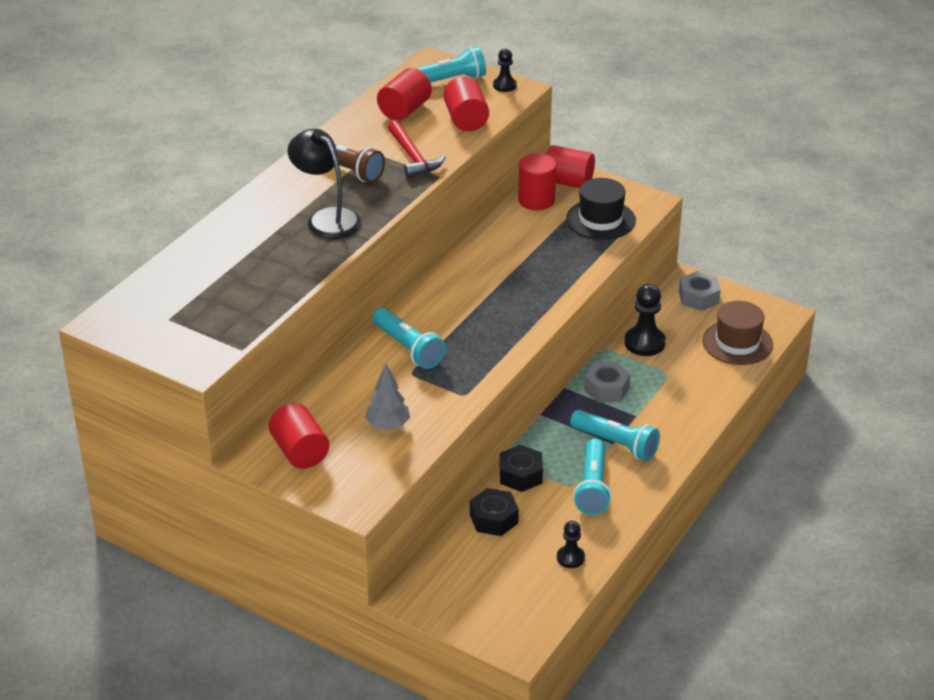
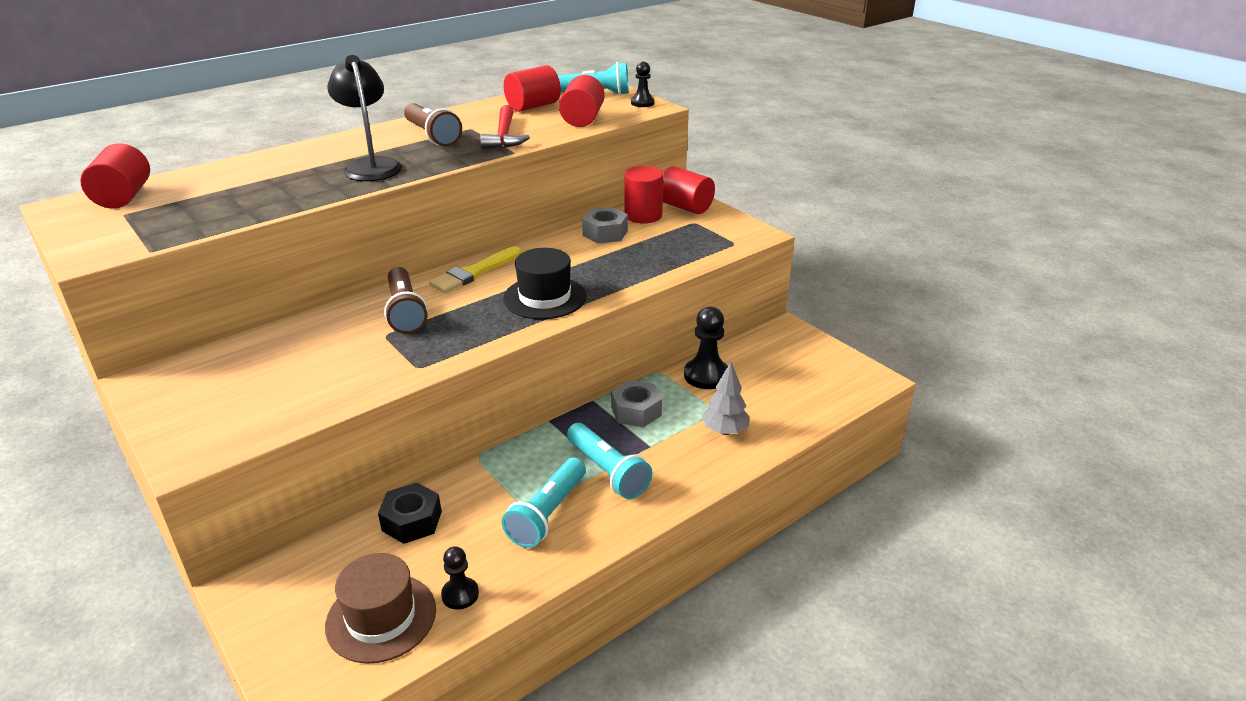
camera: 20 degrees right, 5 degrees down
red cylinder [269,403,329,469] -> red cylinder moved to [80,143,150,208]
grey tree [365,364,410,430] -> grey tree moved to [702,362,750,435]
turquoise flashlight [372,308,446,369] -> brown flashlight [384,267,428,334]
black nut [500,445,543,492] -> none
black hat [566,178,636,240] -> black hat moved to [503,248,586,319]
grey nut [679,271,721,311] -> grey nut moved to [582,207,628,244]
brown hat [702,301,773,365] -> brown hat moved to [325,553,436,664]
none -> yellow brush [429,246,521,293]

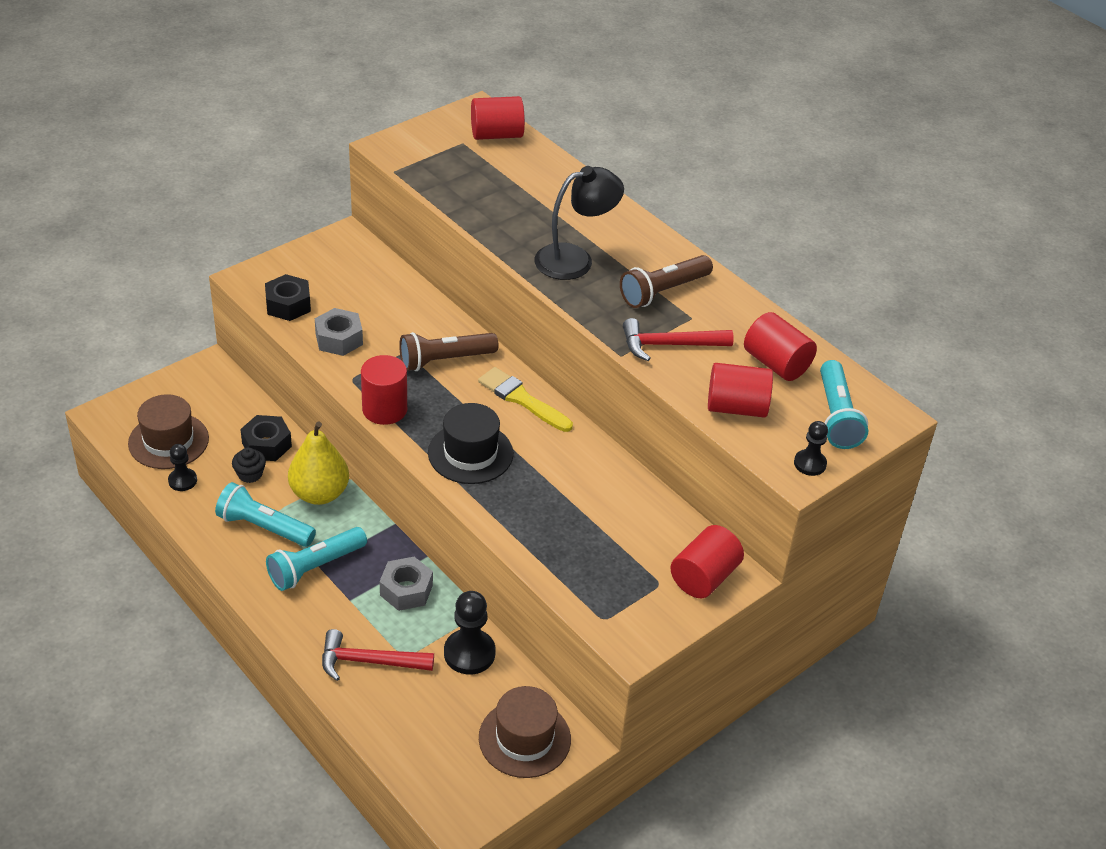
camera: 85 degrees right, 10 degrees up
grey nut [582,207,628,244] -> grey nut moved to [315,308,363,356]
red cylinder [624,166,663,224] -> red cylinder moved to [361,355,407,425]
grey tree [702,362,750,435] -> red hammer [322,629,434,681]
none -> black cupcake [232,447,266,483]
none -> black nut [265,274,311,321]
none -> yellow pear [288,421,349,505]
none -> brown hat [479,686,571,778]

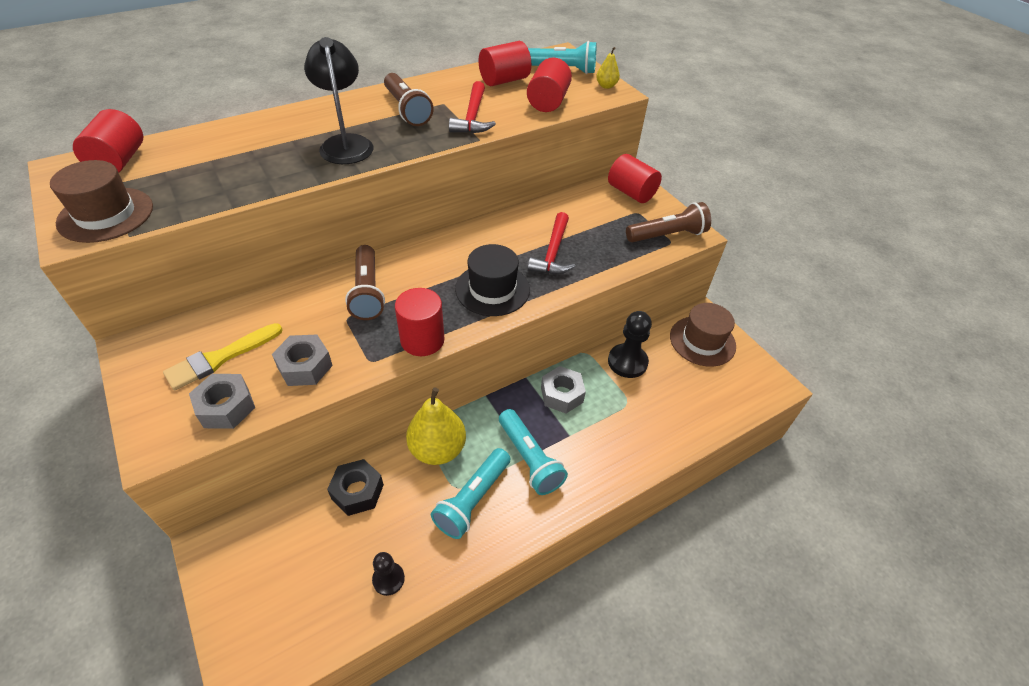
camera: 80 degrees left, 5 degrees up
brown hat [128,394,209,469] -> brown hat moved to [50,160,153,243]
black cupcake [232,447,266,483] -> none
black nut [265,274,311,321] -> grey nut [189,374,255,429]
red hammer [322,629,434,681] -> red hammer moved to [528,212,575,274]
yellow brush [478,367,573,432] -> yellow brush moved to [163,323,283,390]
black pawn [794,421,828,476] -> yellow pear [596,47,620,89]
none -> brown flashlight [626,202,711,243]

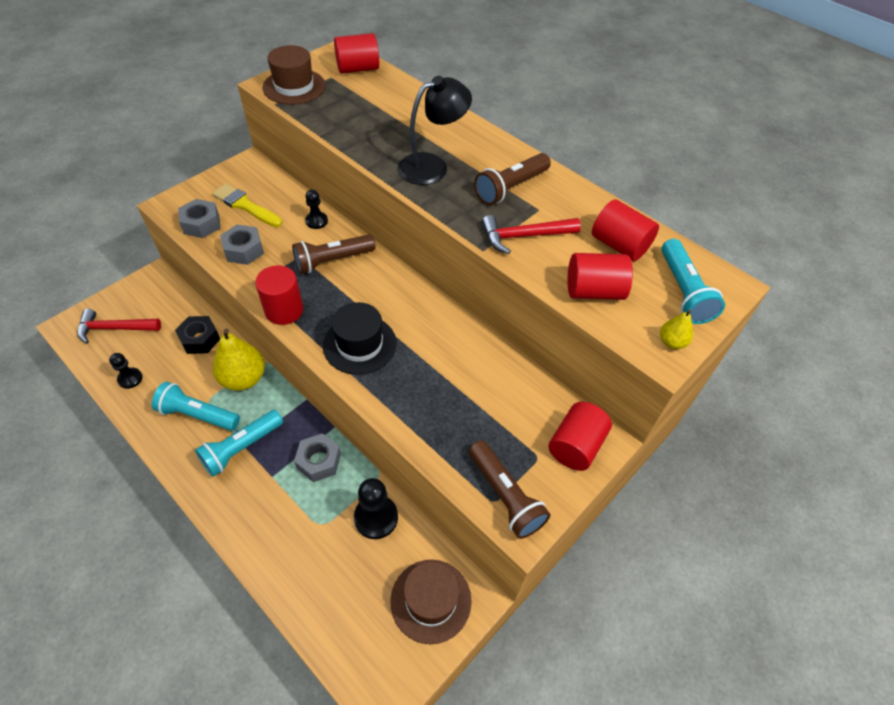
camera: 75 degrees right, 5 degrees up
red hammer [528,212,575,274] -> red hammer moved to [77,309,161,344]
none -> black pawn [305,189,328,229]

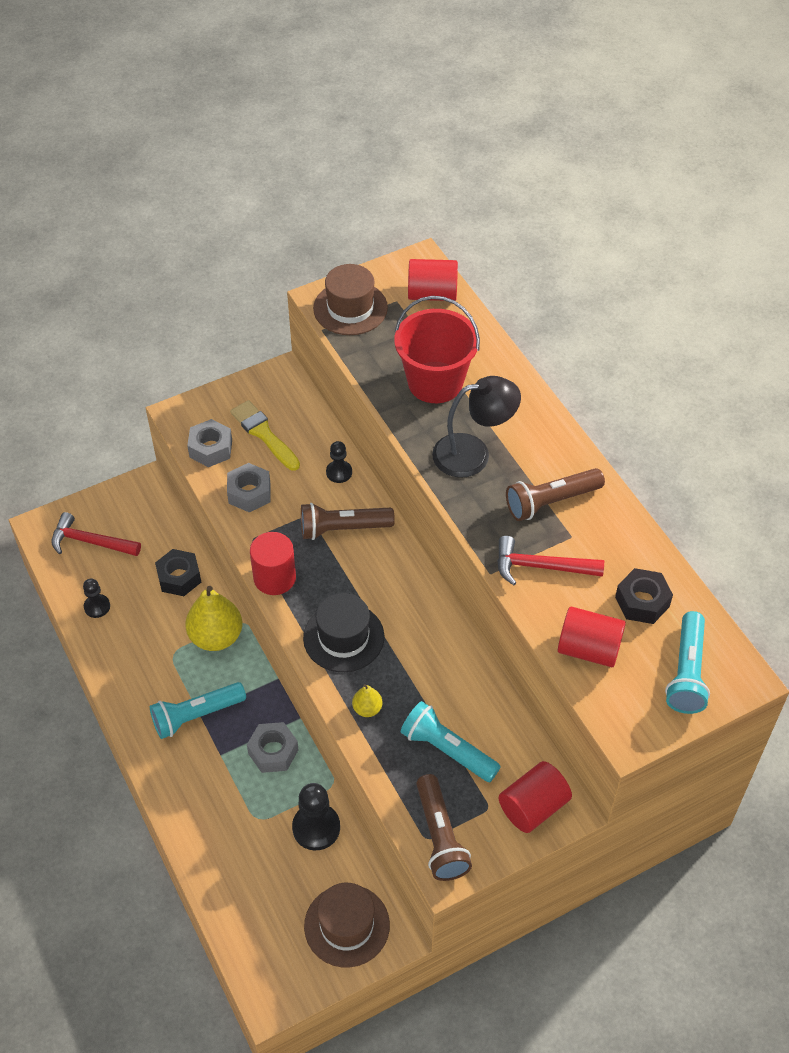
camera: 20 degrees right, 0 degrees up
turquoise flashlight [152,382,240,431] -> turquoise flashlight moved to [401,701,501,782]
red cylinder [592,199,659,261] -> black nut [615,568,673,624]
yellow pear [660,310,693,349] -> yellow pear moved to [352,684,383,717]
none -> red bucket [394,296,480,403]

